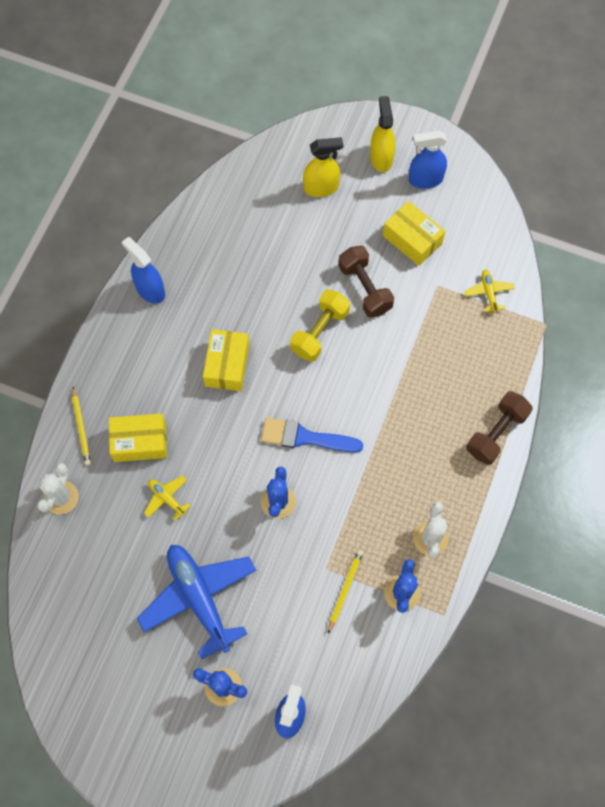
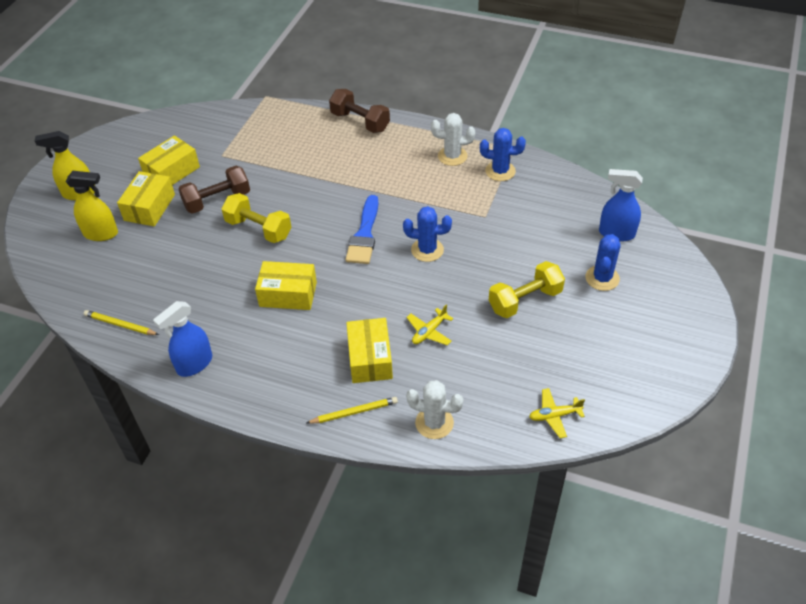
camera: 90 degrees left, 20 degrees down
blue plane [137,545,256,659] -> yellow dumbbell [489,261,565,318]
yellow spray bottle [303,137,343,197] -> yellow spray bottle turned 105 degrees clockwise [65,171,118,241]
yellow pencil [328,550,363,634] -> yellow pencil moved to [84,310,159,335]
blue spray bottle [409,130,447,189] -> none
yellow plane [465,270,515,313] -> yellow plane moved to [529,388,585,438]
none -> yellow box [117,171,175,227]

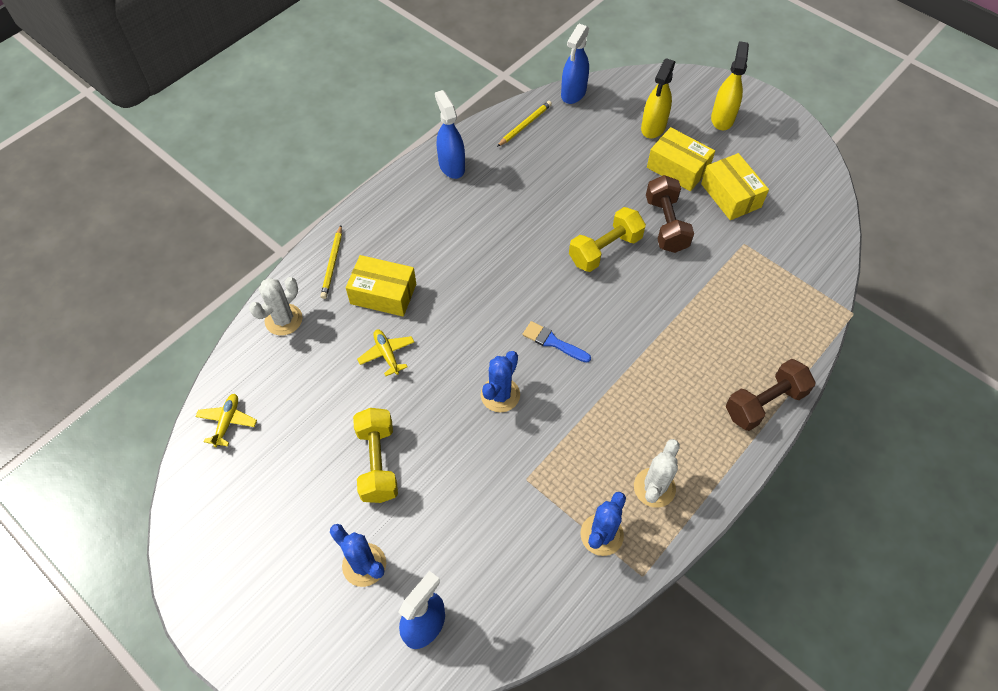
camera: 110 degrees right, 10 degrees up
yellow box [255,261,317,310] -> none
blue brush [346,195,379,264] -> blue brush [523,321,591,363], size x0.64
none -> blue spray bottle [561,24,589,104]

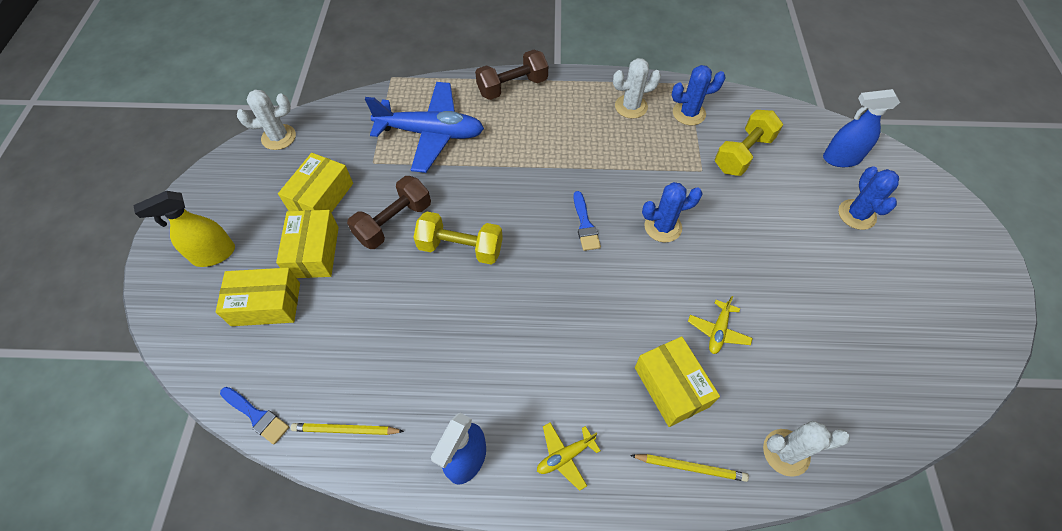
camera: 130 degrees left, 0 degrees up
yellow plane [195,394,257,447] -> yellow plane moved to [537,422,601,491]
yellow pencil [321,225,342,299] -> yellow pencil turned 45 degrees clockwise [630,454,749,482]
yellow dumbbell [353,408,398,503] -> yellow dumbbell moved to [715,110,783,176]
blue spray bottle [561,24,589,104] -> blue brush [220,387,289,445]
yellow spray bottle [641,58,675,139] -> yellow box [216,268,300,326]
brown dumbbell [726,359,816,431] -> brown dumbbell turned 45 degrees counterclockwise [475,50,548,100]
none -> white cactus [237,90,296,150]
none -> blue plane [365,82,484,173]

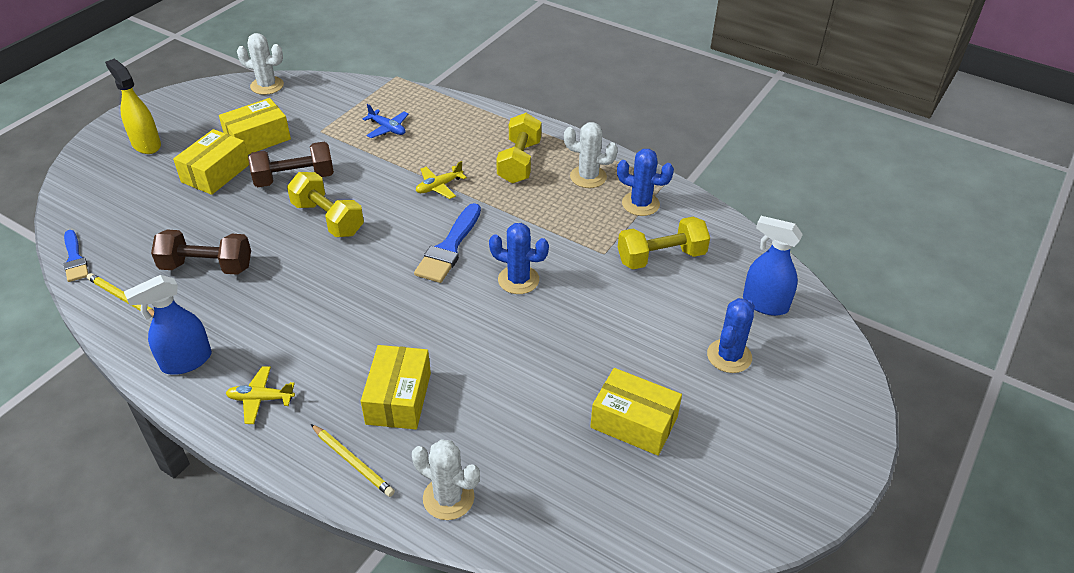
camera: 30 degrees right, 15 degrees down
yellow spray bottle [133,191,235,267] -> yellow spray bottle turned 45 degrees clockwise [105,59,161,154]
yellow box [216,268,300,326] -> yellow box moved to [590,368,682,456]
blue plane [365,82,484,173] -> blue plane [363,104,409,138], size x0.44
brown dumbbell [475,50,548,100] -> brown dumbbell moved to [151,230,251,275]
blue brush [574,191,601,251] -> blue brush [414,203,481,283], size x1.55
yellow plane [688,296,753,354] -> yellow plane moved to [416,161,467,199]
none -> yellow dumbbell [496,113,542,184]

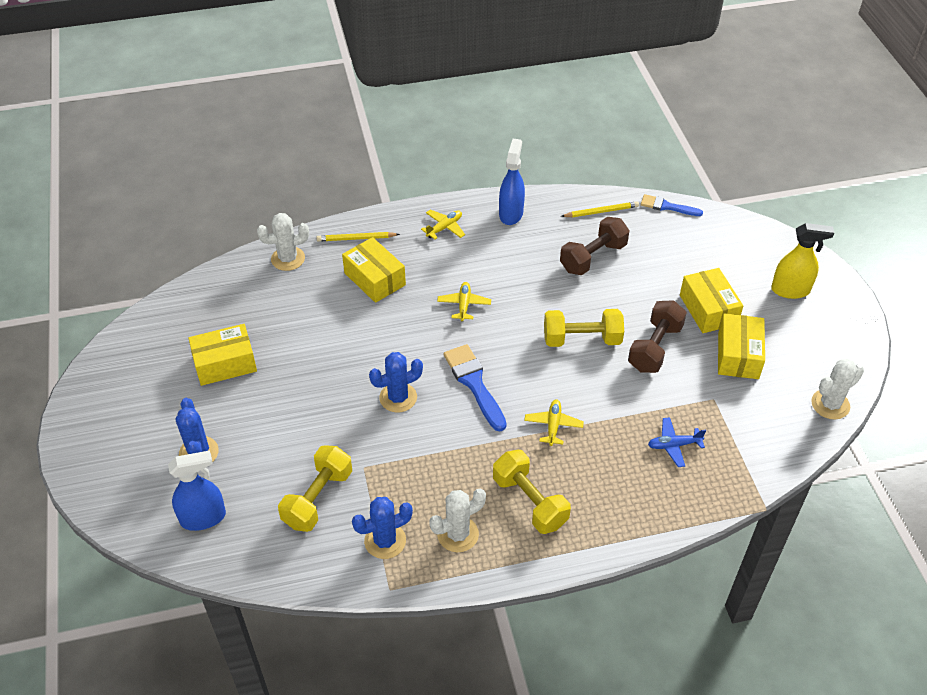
camera: 135 degrees right, 5 degrees up
none -> yellow plane [437,282,491,322]

